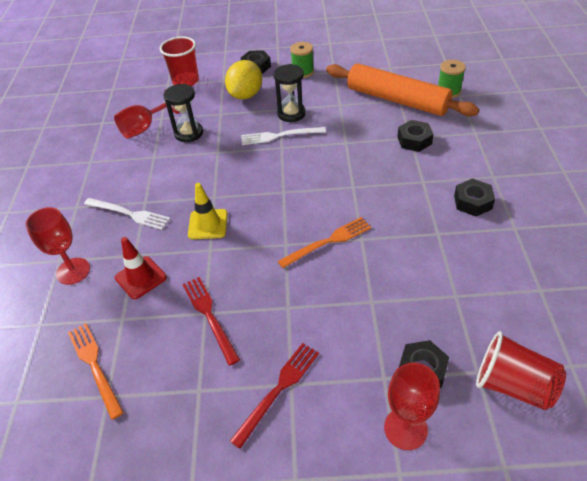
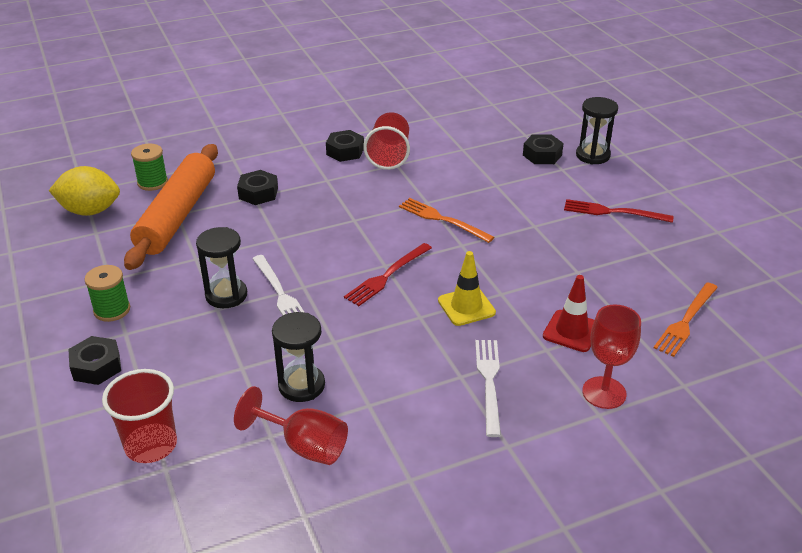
camera: 115 degrees left, 10 degrees down
red fork [183,277,240,365] -> red fork moved to [344,243,432,306]
yellow lemon [225,60,262,100] -> yellow lemon moved to [49,166,120,216]
red goblet [384,363,440,450] -> black hourglass [576,97,618,164]
red cup [476,331,566,410] -> red cup moved to [363,112,410,170]

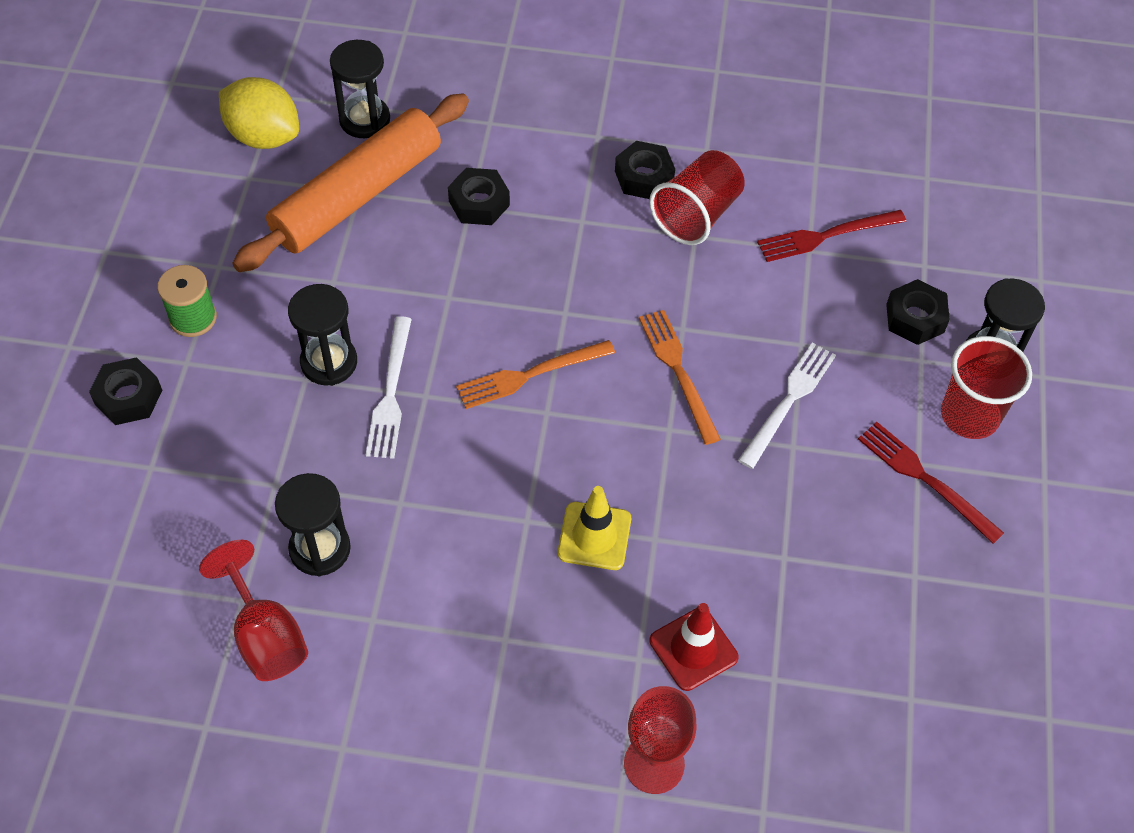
camera: 30 degrees right, 20 degrees up
red cup [102,369,177,463] -> red cup moved to [941,336,1032,439]
green spool [131,143,168,191] -> black hourglass [330,40,390,138]
red fork [344,243,432,306] -> red fork moved to [757,210,906,262]
white fork [475,340,501,437] -> white fork moved to [738,343,836,469]
orange fork [654,282,718,357] -> orange fork moved to [456,340,615,409]

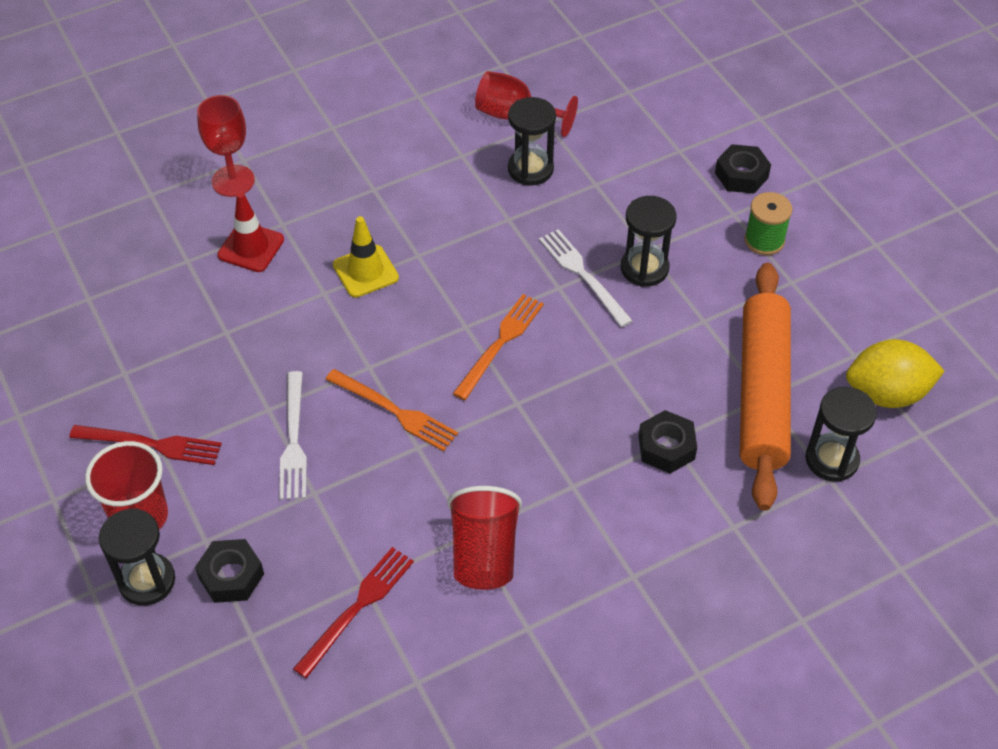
camera: 145 degrees right, 5 degrees down
black nut [615,141,675,199] -> none

